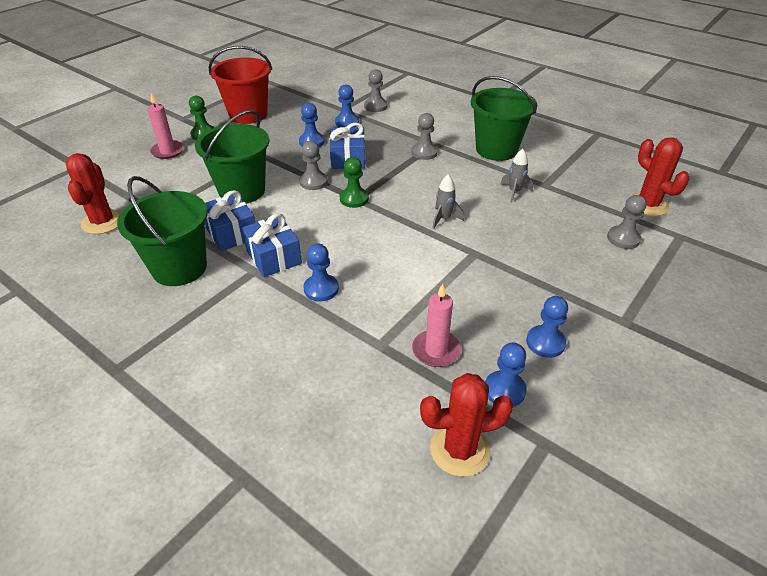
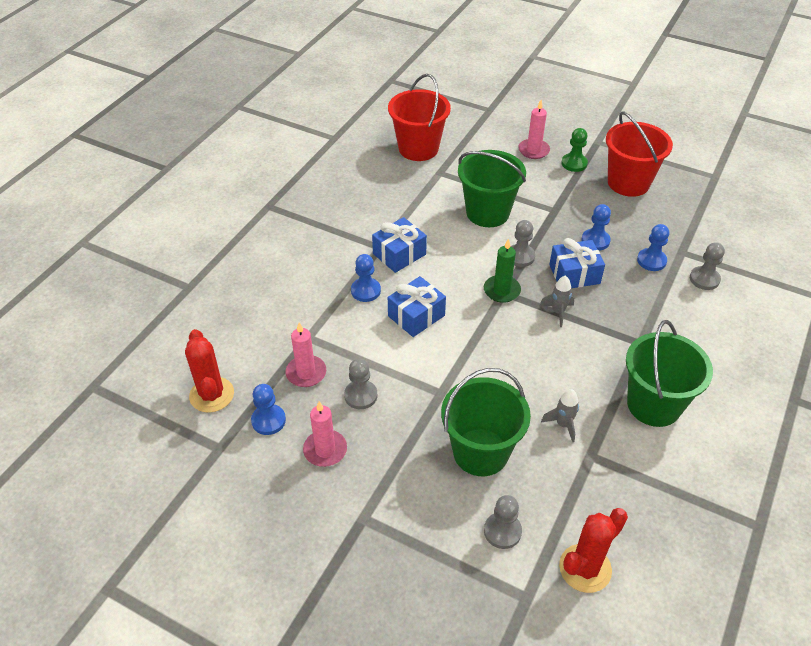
camera: 80 degrees right, 5 degrees up
red cactus [66,153,121,234] -> red bucket [388,74,451,161]
green bucket [117,176,208,286] -> green bucket moved to [441,368,531,476]
blue gift [205,190,255,251] -> blue gift moved to [388,276,446,337]
green pawn [340,157,369,208] -> green candle [484,239,521,303]
grey pawn [411,113,438,160] -> grey pawn moved to [344,359,377,409]
grey rocket [433,174,464,229] -> grey rocket moved to [540,275,574,327]
blue pawn [526,296,568,358] -> pink candle [303,401,347,467]

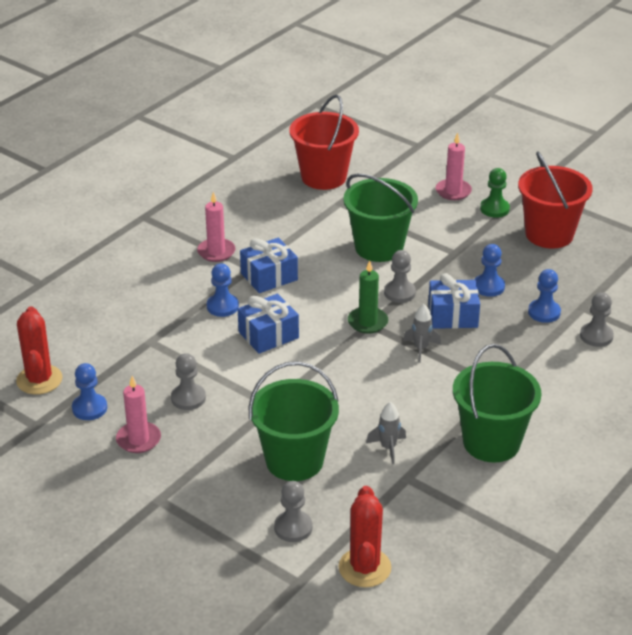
camera: 10 degrees right, 10 degrees down
pink candle [286,323,326,387] -> pink candle moved to [197,192,236,262]
red cactus [559,508,628,593] -> red cactus turned 60 degrees counterclockwise [338,486,391,587]

